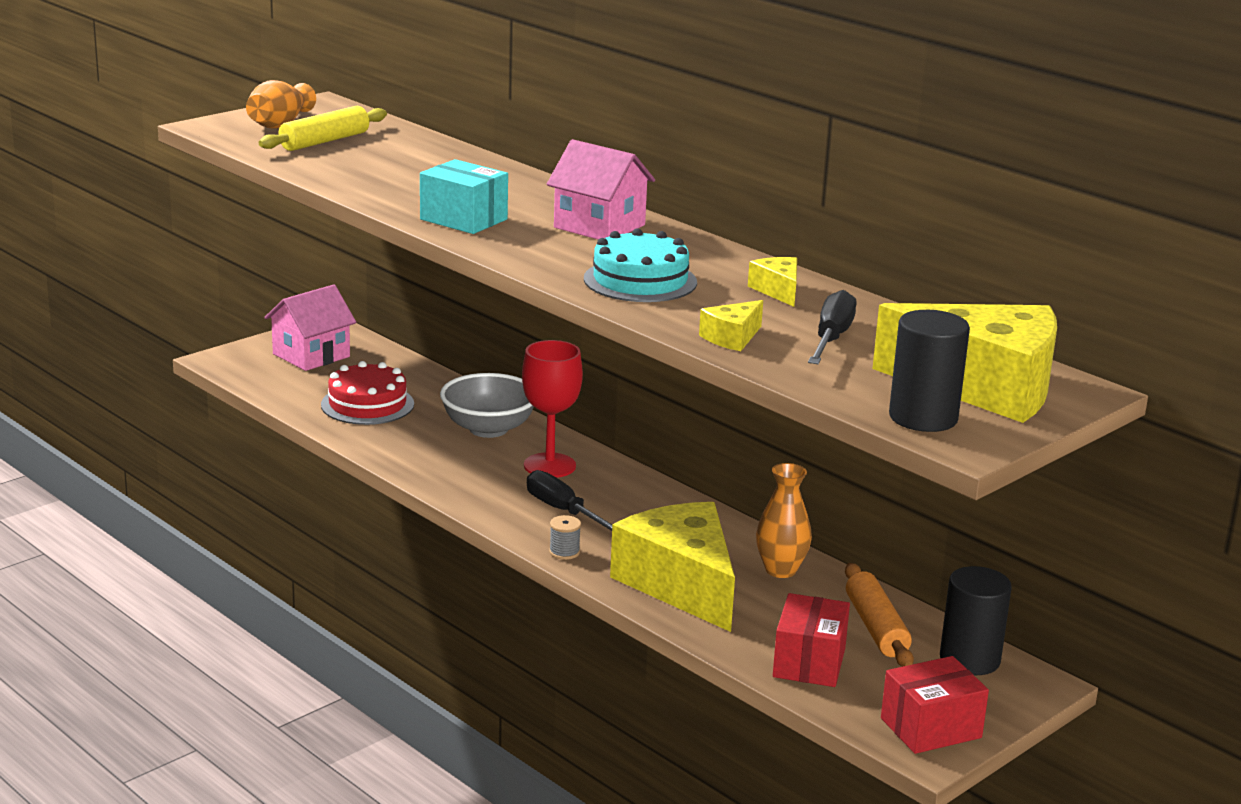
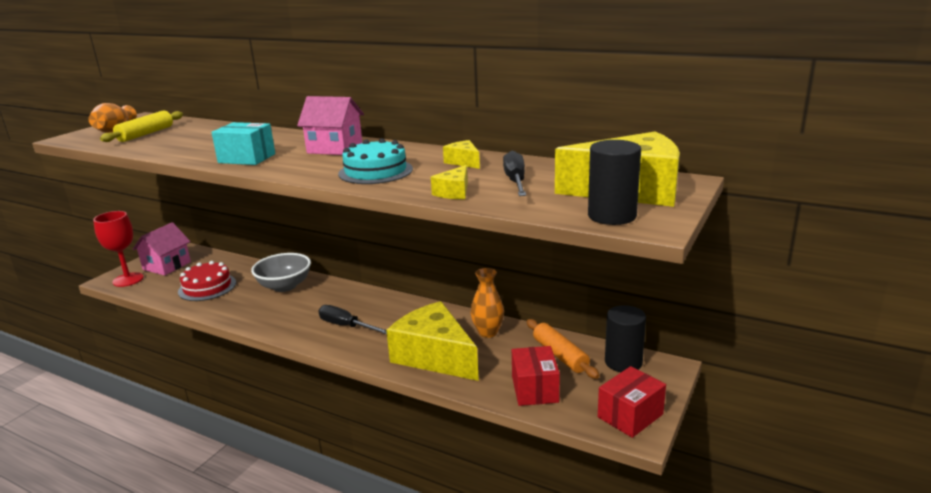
camera: 15 degrees left, 0 degrees up
red goblet [522,340,583,478] -> red goblet moved to [93,211,144,287]
grey spool [549,515,581,560] -> none

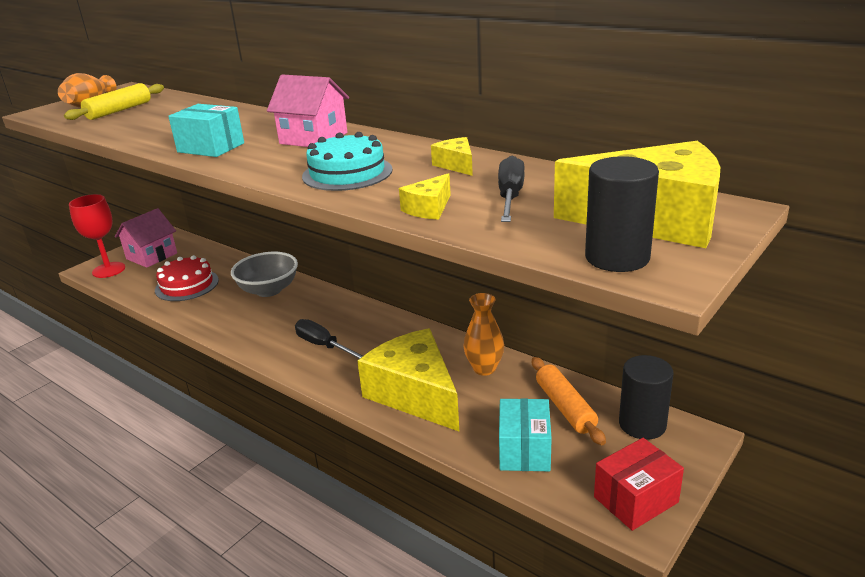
camera: 10 degrees right, 5 degrees up
red box [512,346,560,406] -> turquoise box [499,398,552,471]

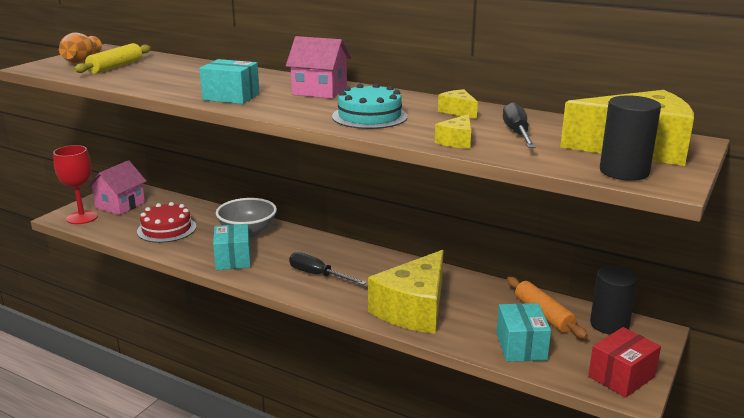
camera: 10 degrees left, 5 degrees down
yellow cheese [357,328,459,431] -> yellow cheese turned 105 degrees counterclockwise [368,250,443,333]
orange vase [464,293,504,376] -> none
none -> turquoise box [213,224,251,270]

